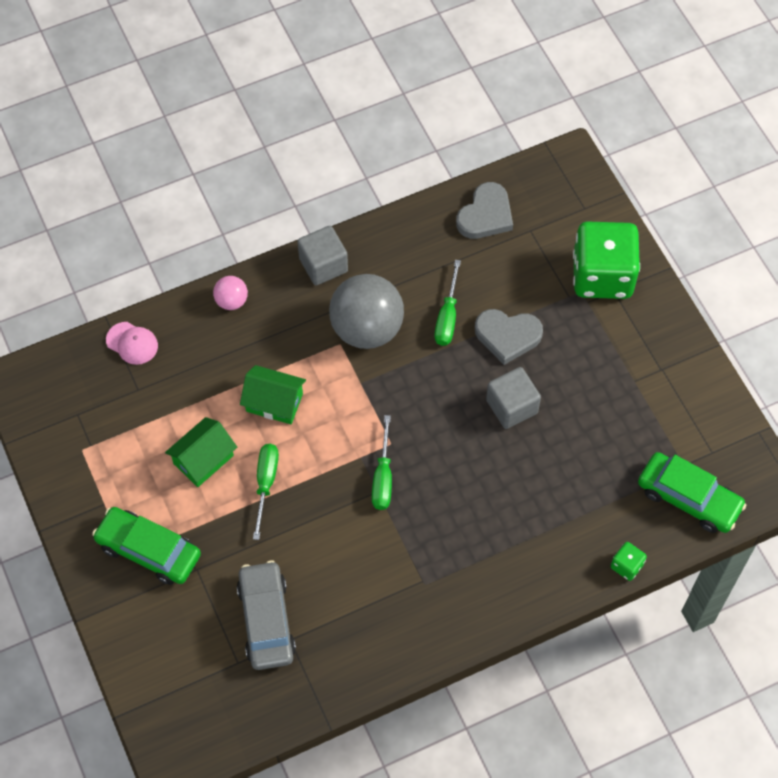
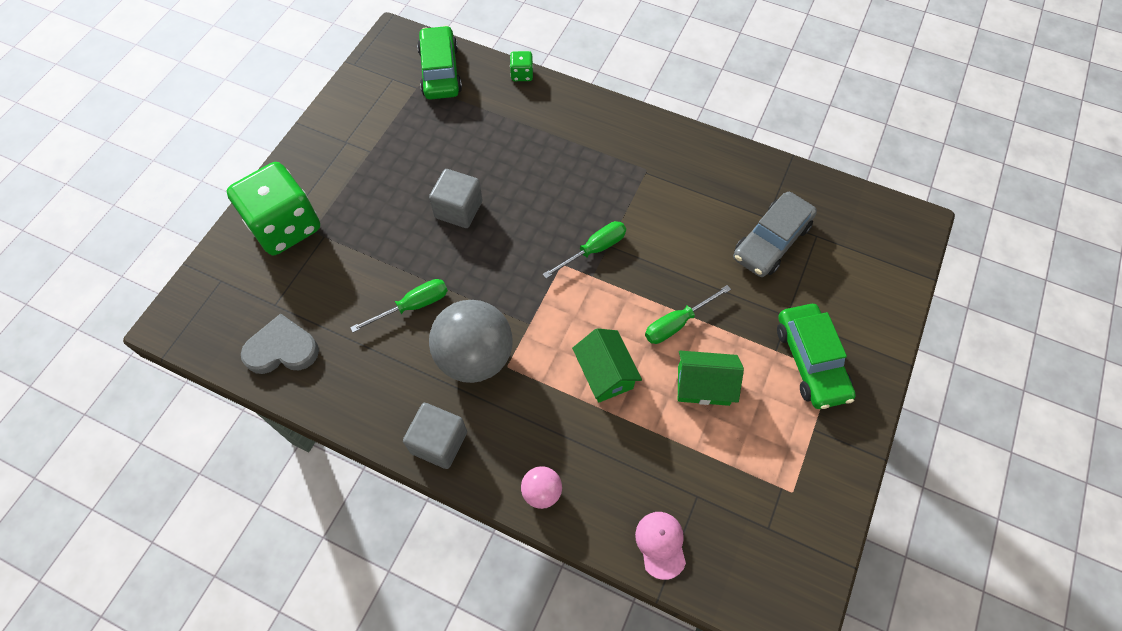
camera: 130 degrees left, 0 degrees up
grey heart [475,309,543,365] -> none

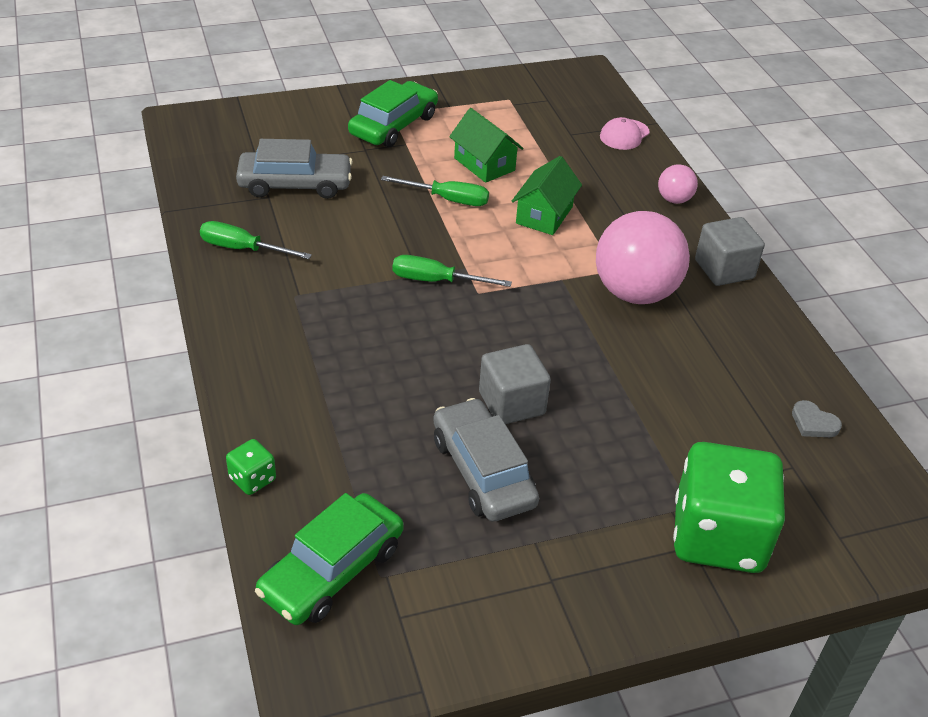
camera: 135 degrees left, 20 degrees down
grey heart [241,313,319,374] -> grey heart [792,400,842,437], size x0.54
green screwdriver [350,279,448,333] -> green screwdriver moved to [200,221,312,259]
grey ball [429,300,512,383] -> pink ball [596,211,690,304]
none -> grey car [433,398,539,521]

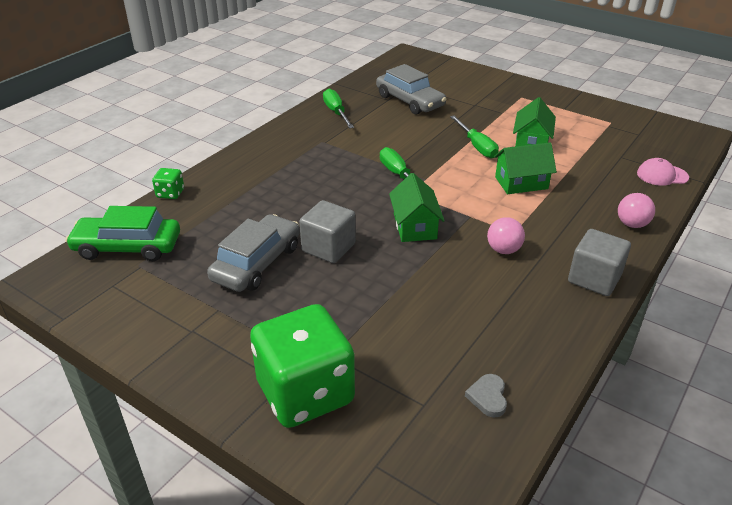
camera: 55 degrees right, 5 degrees down
green car [348,80,438,147] -> none
pink ball [596,211,690,304] -> pink ball [487,217,525,254], size x0.47
none -> green house [389,173,445,242]

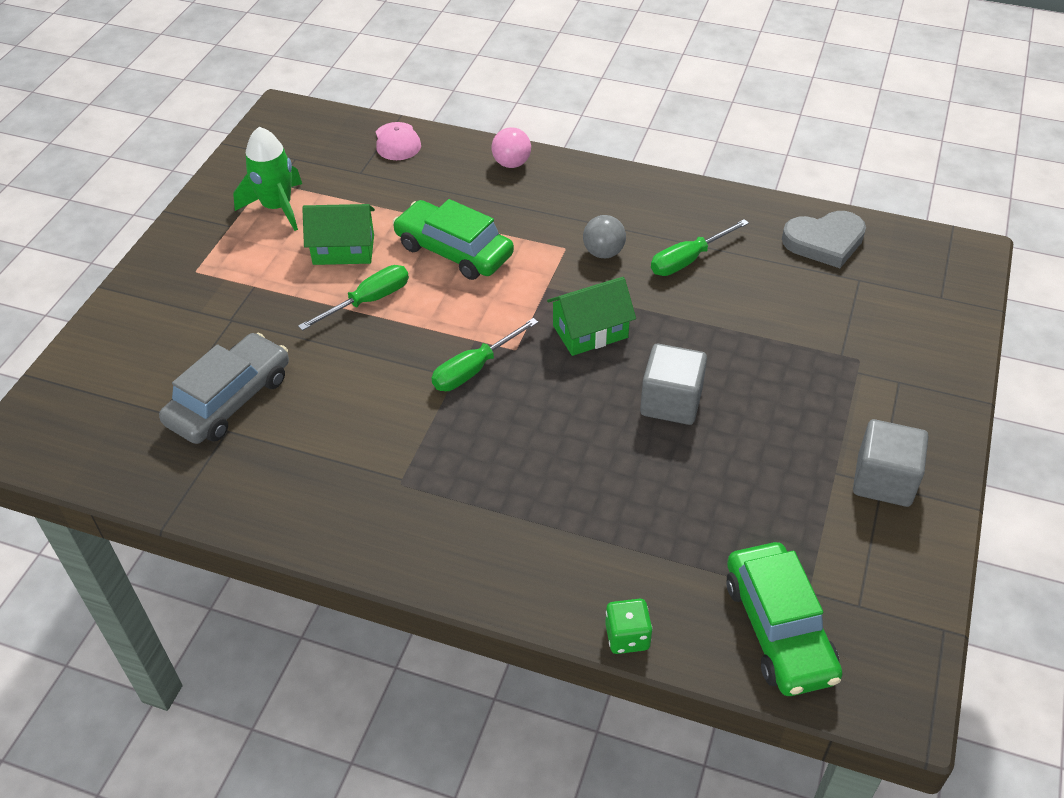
camera: 105 degrees left, 10 degrees up
grey car [207,214,300,292] -> none
green dice [250,304,355,428] -> none
green screwdriver [323,89,354,128] -> green screwdriver moved to [651,219,749,276]
grey heart [465,374,507,418] -> grey heart [782,211,866,268], size x1.85
pink ball [487,217,525,254] -> grey ball [583,215,626,258]
green house [494,142,557,194] -> green car [393,199,514,280]
grey cube [568,229,631,296] -> grey cube moved to [853,419,928,507]
none -> green rocket [233,127,302,231]

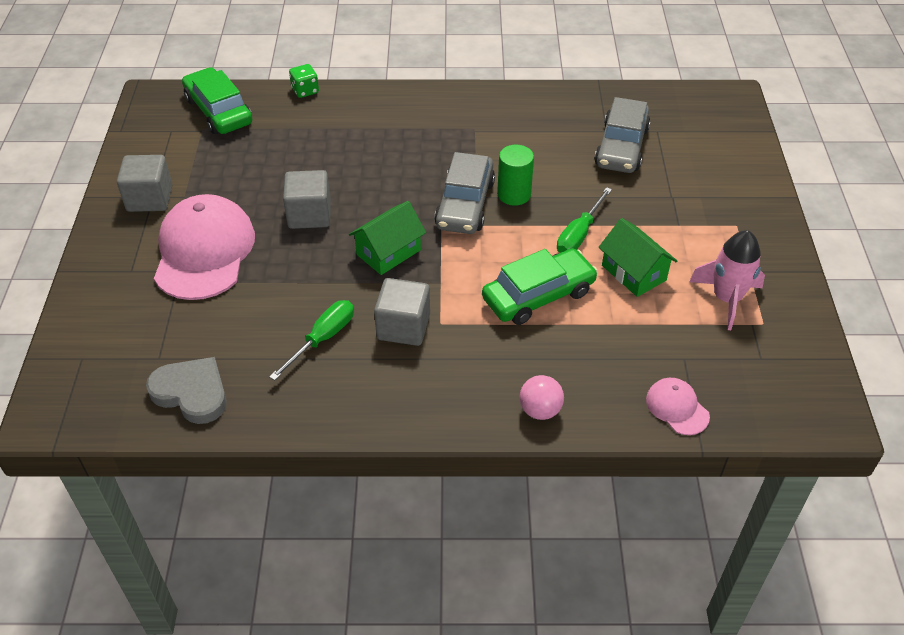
camera: 160 degrees right, 0 degrees up
green rocket [233,127,302,231] -> pink rocket [689,230,765,330]
green house [302,204,375,265] -> green house turned 75 degrees clockwise [599,218,677,297]
green car [393,199,514,280] -> green car turned 45 degrees counterclockwise [482,248,598,325]
green screwdriver [432,318,538,391] -> grey car [434,152,495,234]
grey ball [583,215,626,258] -> grey cube [374,278,430,346]
grey heart [782,211,866,268] -> grey heart turned 60 degrees clockwise [146,357,227,424]
none -> pink cap [154,194,255,300]
none -> green cylinder [497,145,534,206]

